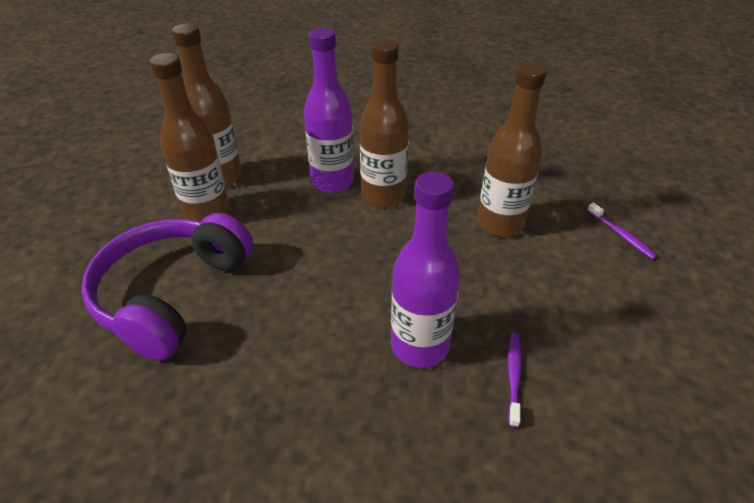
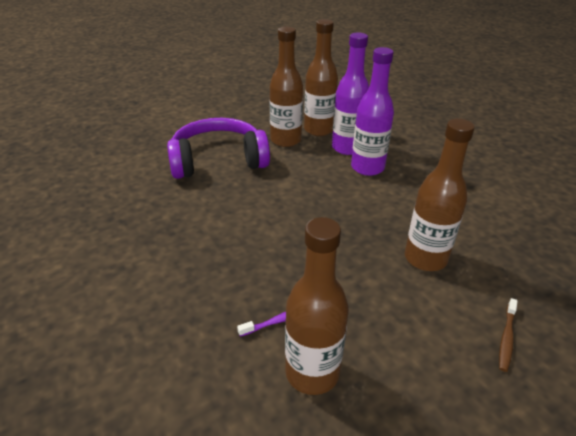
camera: 55 degrees right, 5 degrees down
brown bottle [360,39,409,208] -> brown bottle moved to [285,217,349,395]
purple bottle [391,172,460,368] -> purple bottle moved to [332,33,369,155]
purple toothbrush [587,203,658,259] -> brown toothbrush [499,298,518,372]

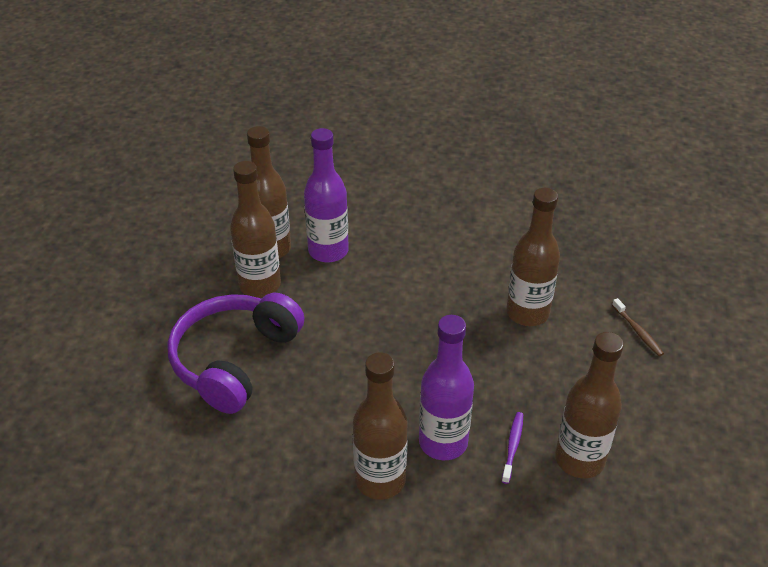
camera: 50 degrees left, 5 degrees up
purple bottle [351,47,394,176] -> purple bottle moved to [419,315,474,460]
none -> brown bottle [353,352,408,500]

